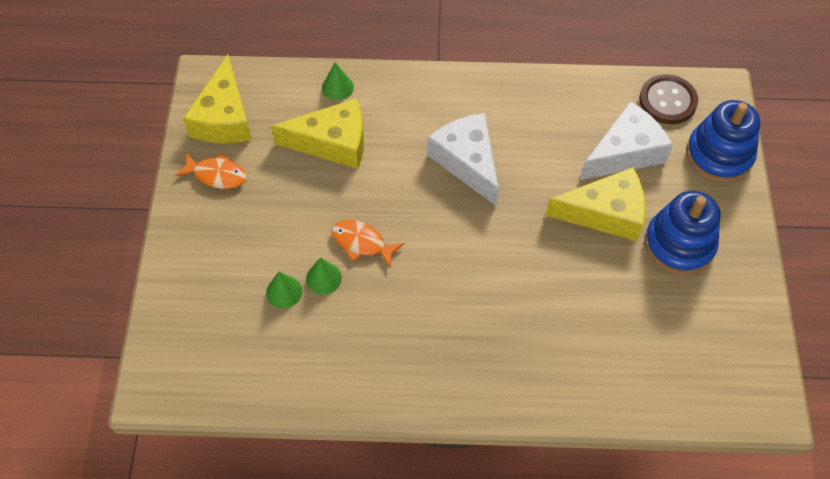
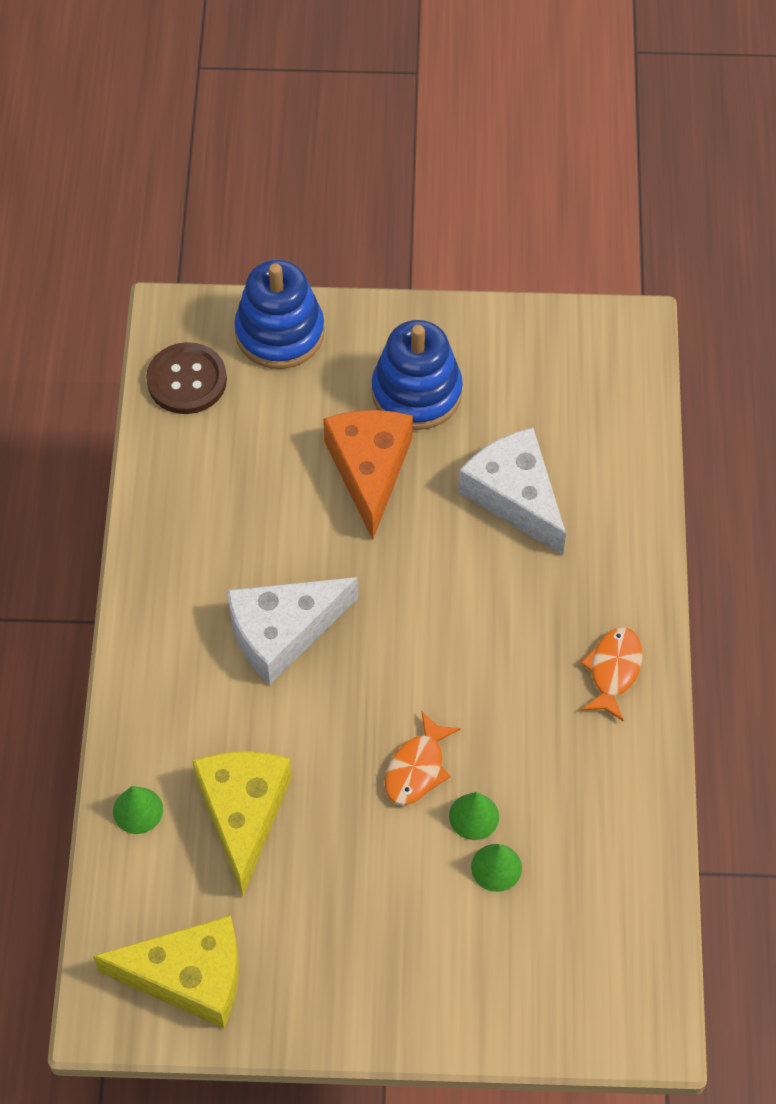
camera: 90 degrees left, 0 degrees up
orange fish [175,152,247,189] -> orange fish moved to [580,627,643,722]
yellow cheese [545,167,646,241] -> orange cheese [323,410,413,540]
white cheese [580,101,673,180] -> white cheese moved to [458,428,566,555]

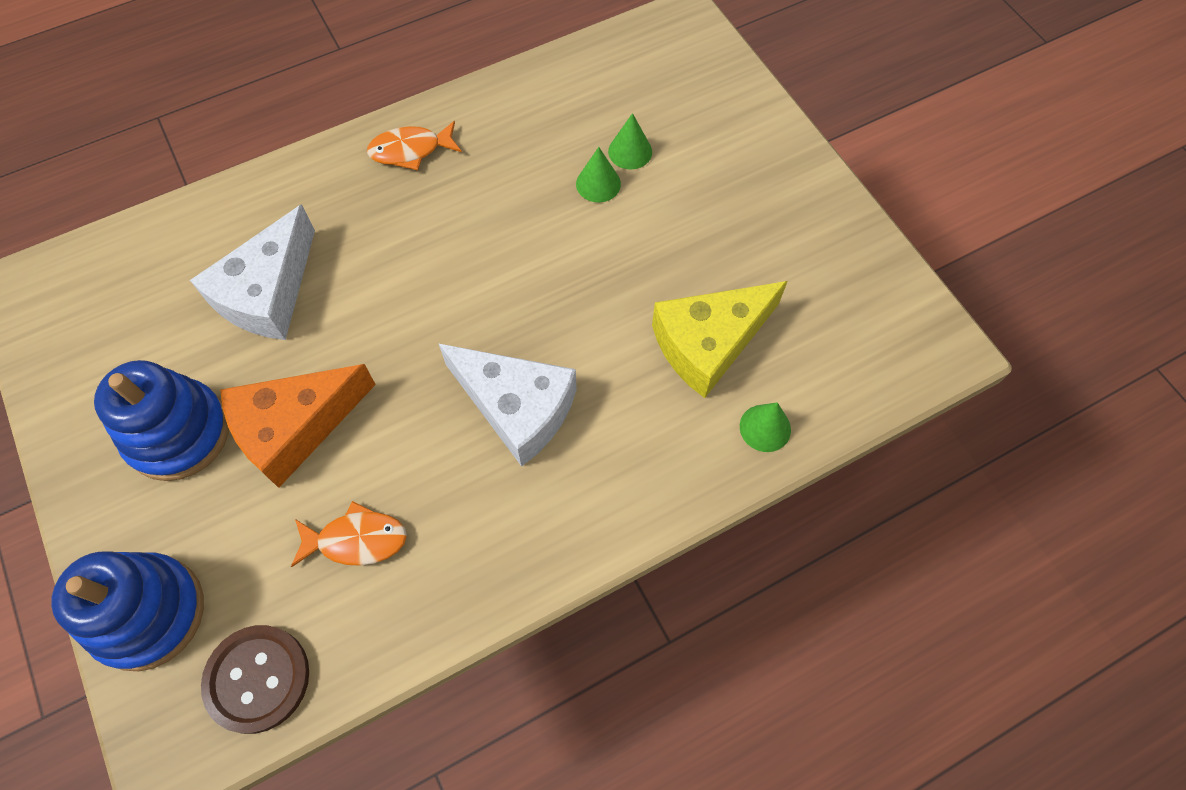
camera: 120 degrees left, 5 degrees up
yellow cheese [93,915,239,1028] -> none
orange fish [385,711,461,805] -> orange fish moved to [291,501,407,567]

